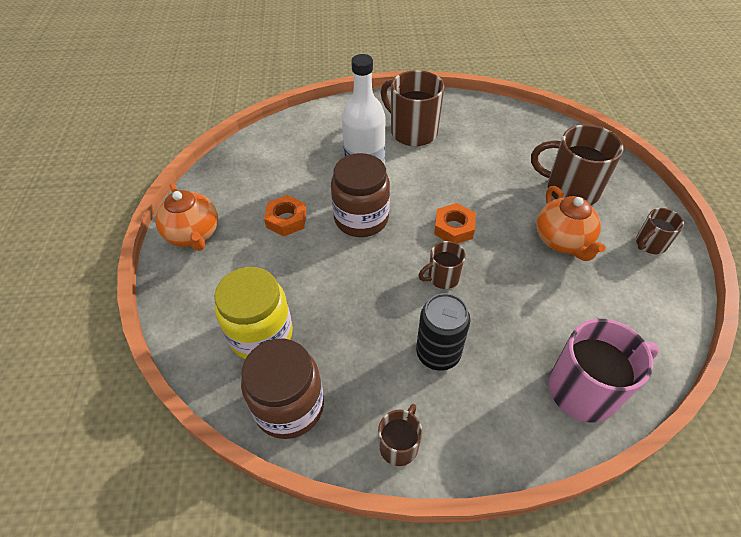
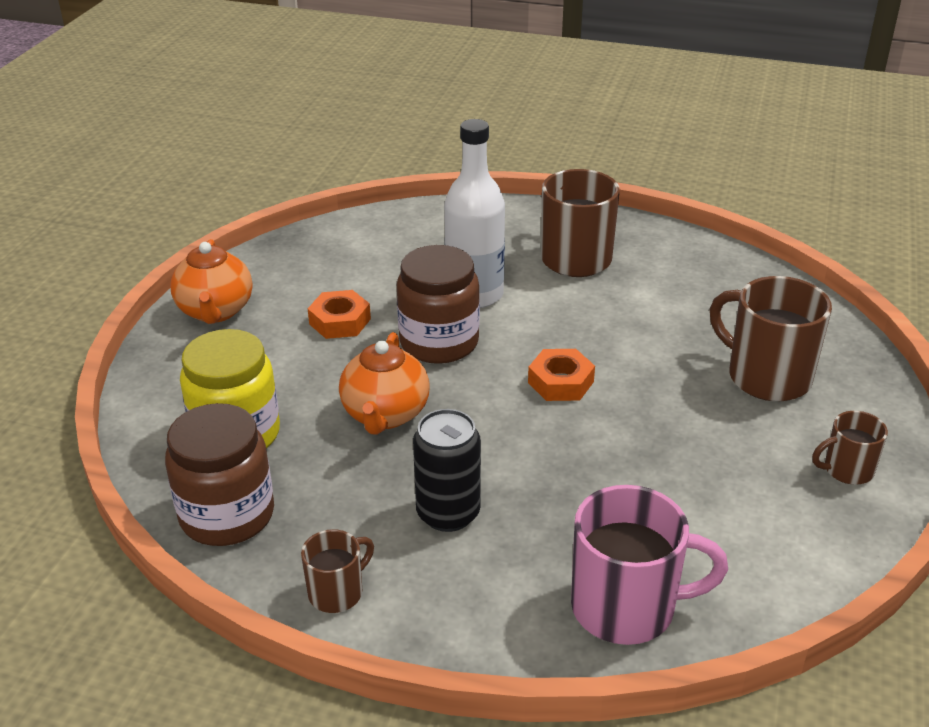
camera: 20 degrees right, 15 degrees down
brown mug [418,241,466,289] -> none
orange teapot [536,186,606,261] -> orange teapot moved to [339,332,430,435]

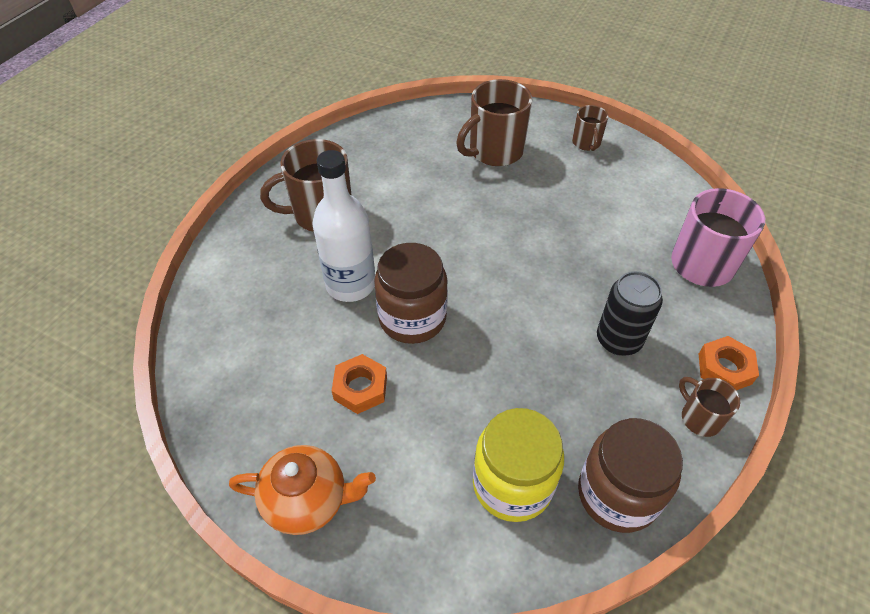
camera: 80 degrees left, 15 degrees up
orange teapot [339,332,430,435] -> none
orange nut [528,349,595,401] -> orange nut moved to [699,336,759,390]

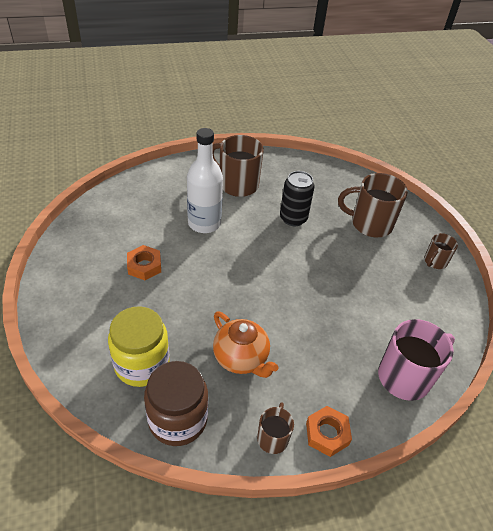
camera: 45 degrees right, 5 degrees down
orange teapot [229,445,376,535] -> orange teapot moved to [213,312,278,378]
brown jar [374,243,448,344] -> none
black can [597,271,663,356] -> black can moved to [280,171,315,226]

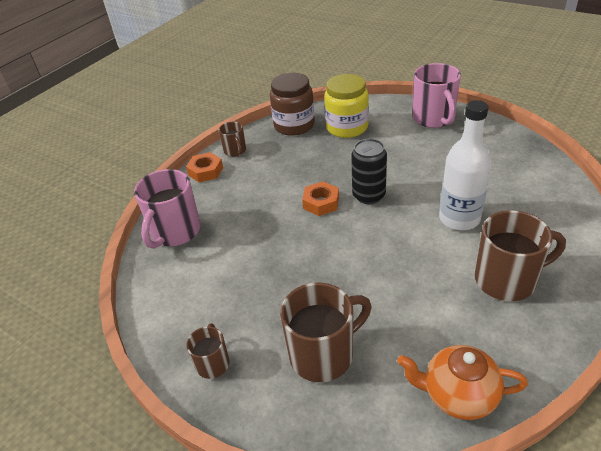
camera: 145 degrees right, 5 degrees down
orange nut [127,245,161,280] -> orange nut moved to [302,181,339,216]
orange teapot [213,312,278,378] -> orange teapot moved to [397,345,528,420]
black can [280,171,315,226] -> black can moved to [351,139,387,204]
none -> pink mug [412,63,461,128]

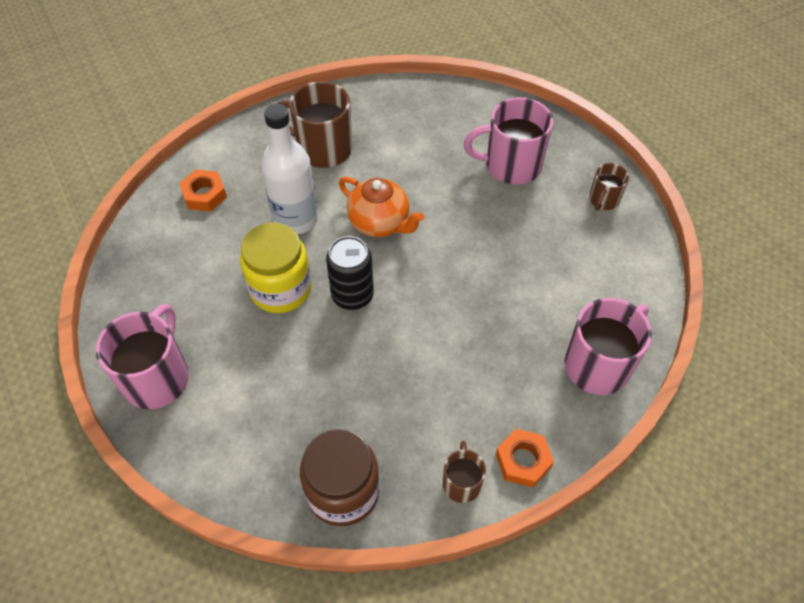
camera: 155 degrees left, 15 degrees up
brown mug [280,282,371,382] -> pink mug [464,97,553,185]
orange nut [302,181,339,216] -> orange nut moved to [179,170,227,212]
yellow jar [324,74,369,138] -> yellow jar moved to [240,222,312,313]
orange teapot [397,345,528,420] -> orange teapot moved to [339,177,424,237]

